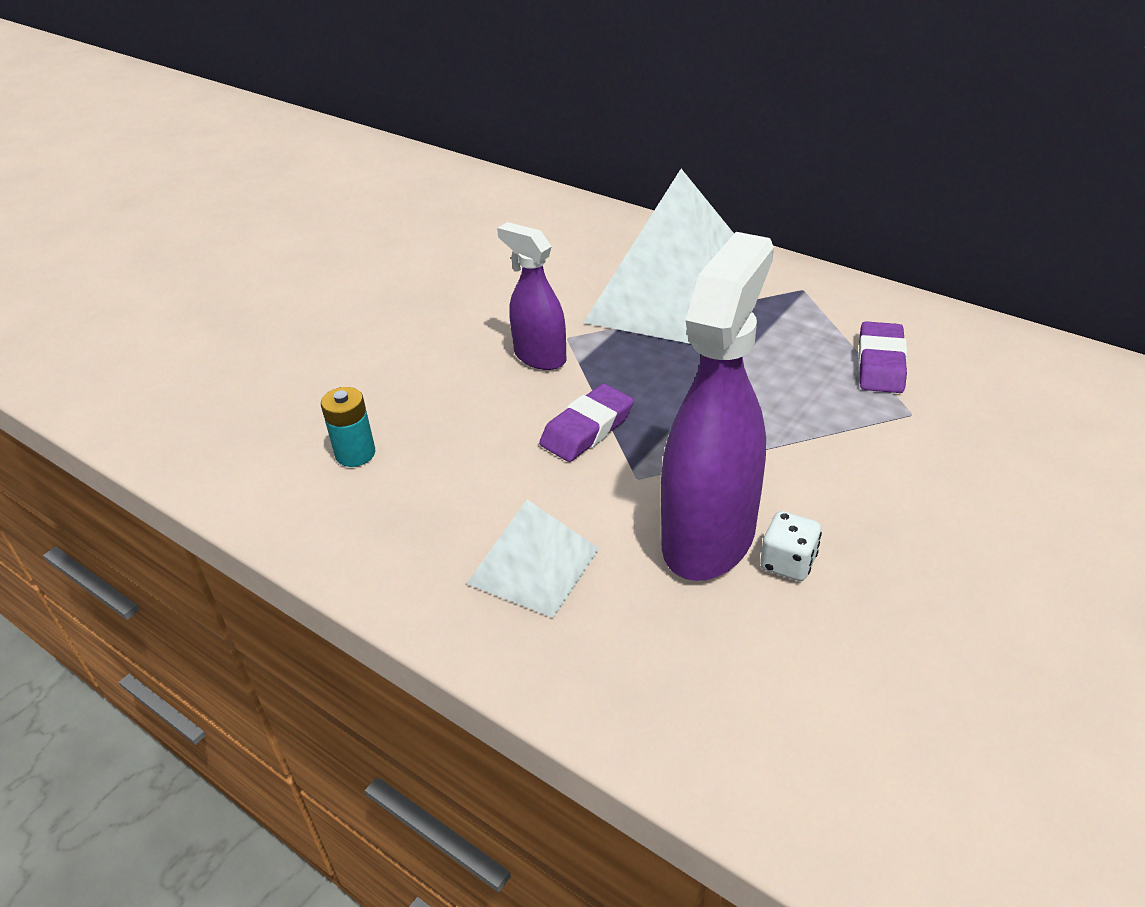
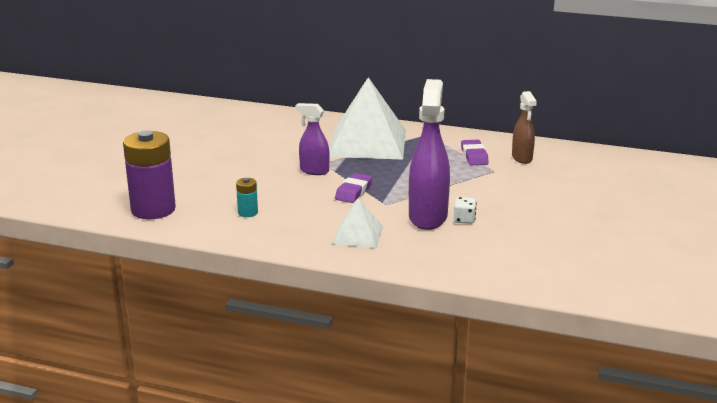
camera: 20 degrees left, 15 degrees down
none -> purple battery [123,130,176,219]
none -> brown spray bottle [512,91,537,164]

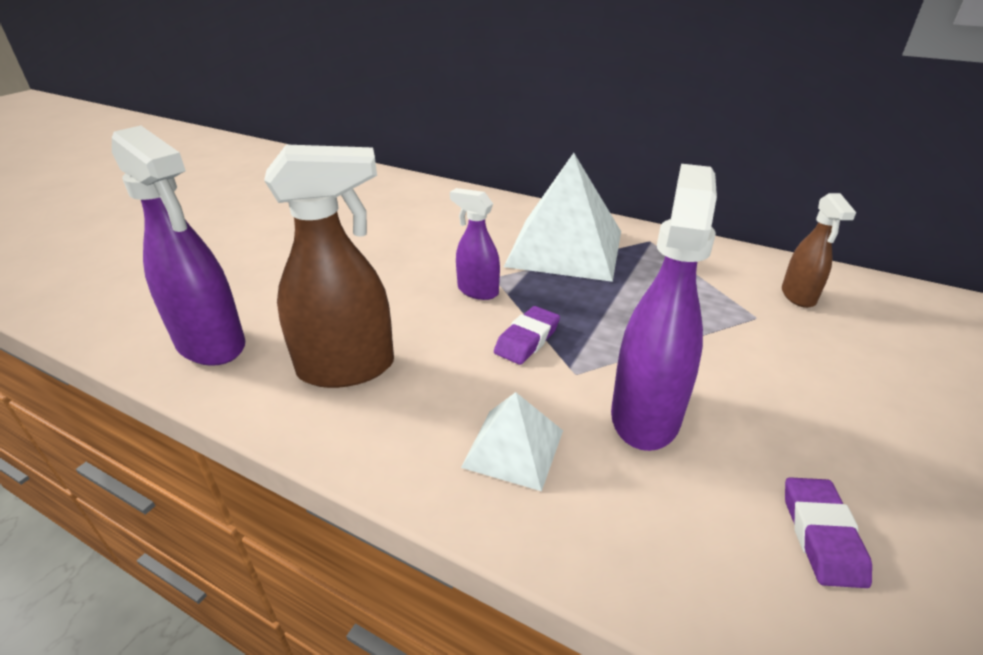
camera: 10 degrees right, 10 degrees up
purple battery [123,130,176,219] -> purple spray bottle [112,125,245,366]
turquoise battery [236,178,258,217] -> brown spray bottle [264,144,394,388]
white dice [454,197,477,224] -> none
purple eraser [461,140,489,165] -> purple eraser moved to [785,477,872,588]

